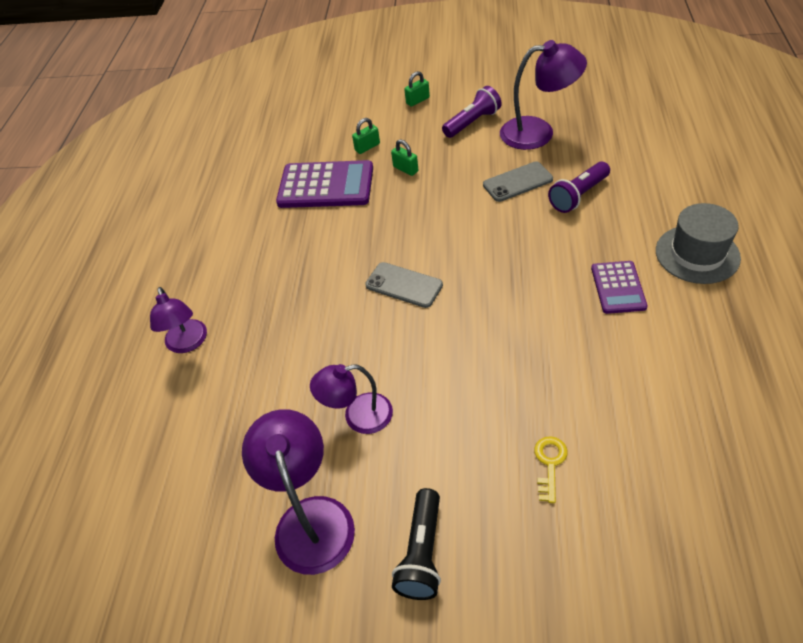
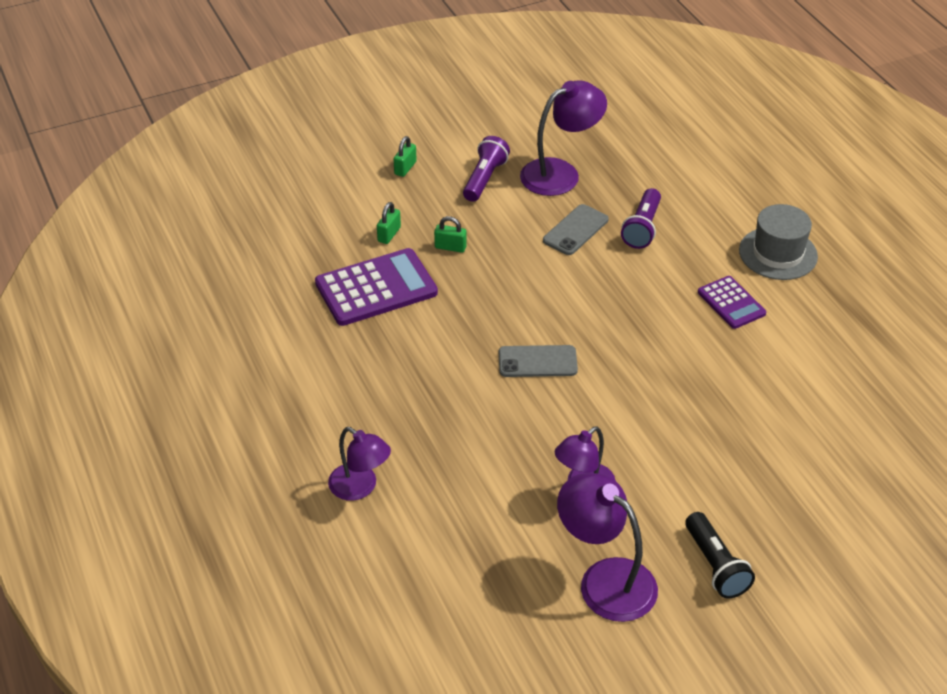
camera: 35 degrees left, 5 degrees down
yellow key [534,436,568,503] -> none

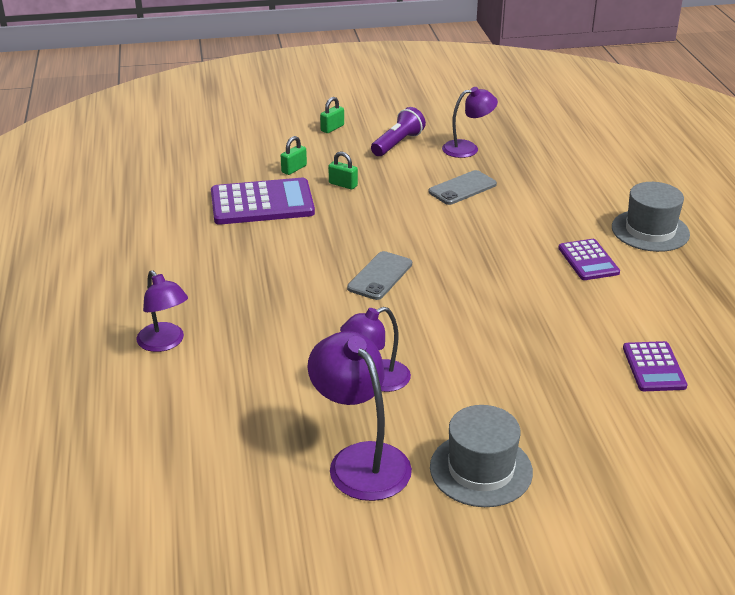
camera: 15 degrees right, 10 degrees down
grey phone [499,345,578,377] -> grey phone turned 75 degrees counterclockwise [347,251,412,300]
purple lamp [520,80,607,196] -> purple lamp [442,87,498,158], size x0.67
purple flashlight [621,188,661,249] -> none
black flashlight [685,512,755,599] -> grey hat [430,405,533,507]
none -> purple calculator [623,341,687,391]

